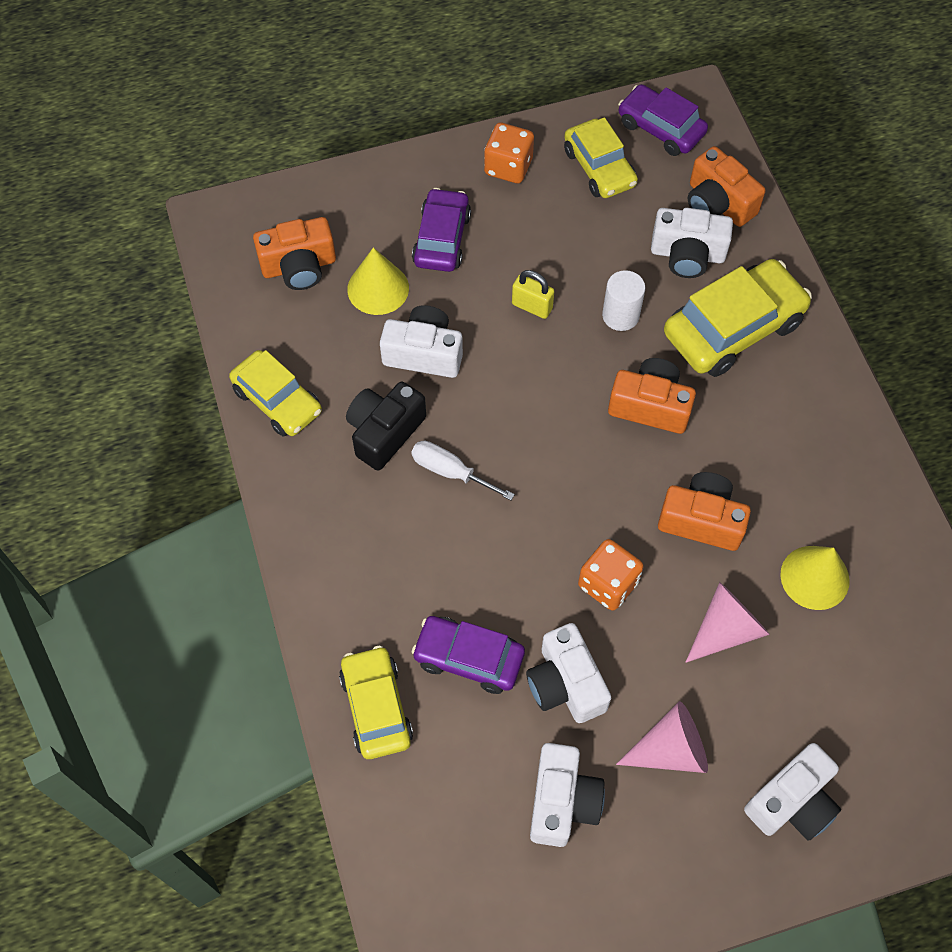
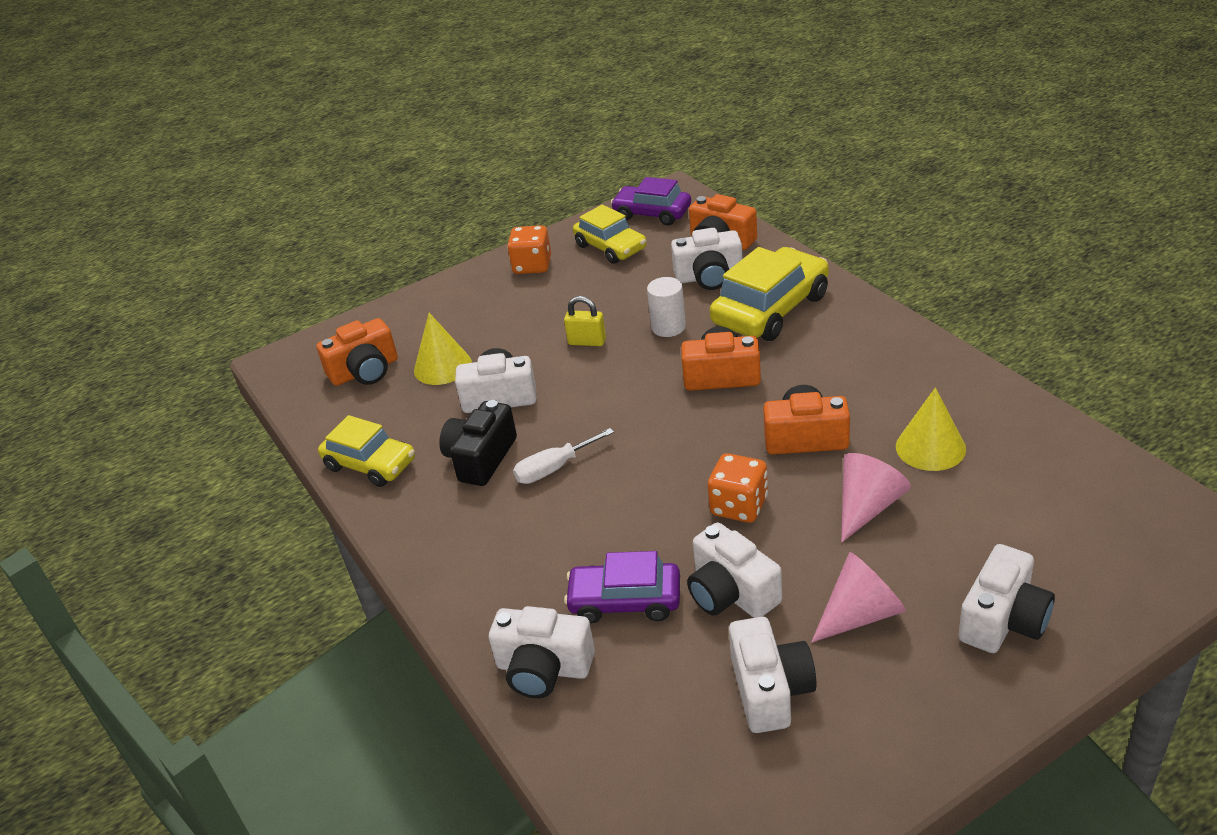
camera: 10 degrees left, 25 degrees down
yellow car [339,646,413,759] -> white camera [489,606,595,698]
white screwdriver [411,441,515,501] -> white screwdriver turned 45 degrees counterclockwise [513,428,614,484]
purple car [412,188,471,272] -> none

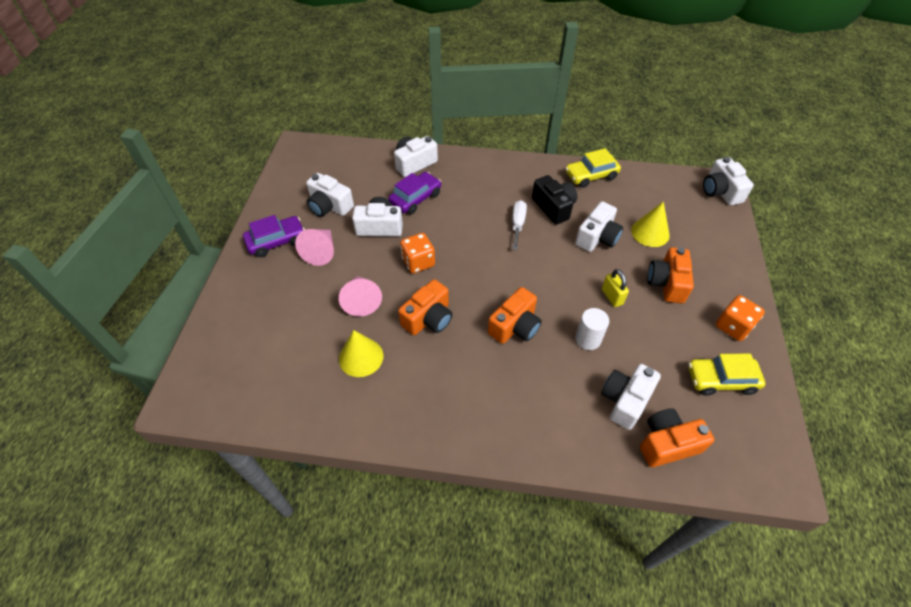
camera: 125 degrees right, 15 degrees up
orange camera [316,318,398,386] -> orange camera moved to [647,247,694,304]
yellow padlock [564,296,606,346] -> yellow padlock turned 75 degrees counterclockwise [602,269,629,307]
purple car [611,177,691,225] -> purple car moved to [243,215,305,257]
yellow car [710,247,829,341] -> none
white camera [959,544,1055,653] -> white camera moved to [703,157,754,205]

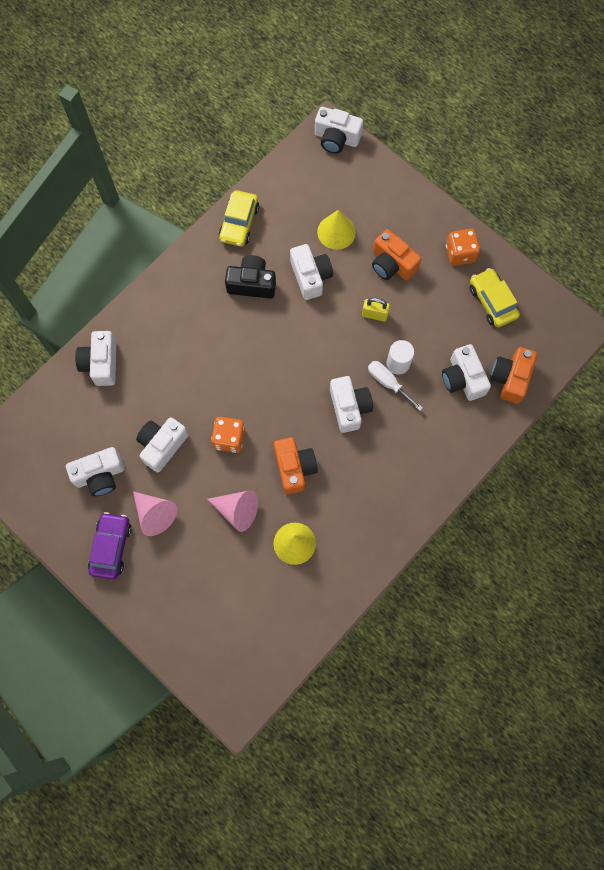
camera: 55 degrees left, 20 degrees up
purple car [388,172,441,214] -> none
orange camera [488,287,542,344] -> white camera [330,376,373,433]
white screwdriver [512,200,527,250] -> white screwdriver moved to [368,361,423,411]
yellow car [688,353,765,396] -> yellow car turned 120 degrees clockwise [469,268,520,327]

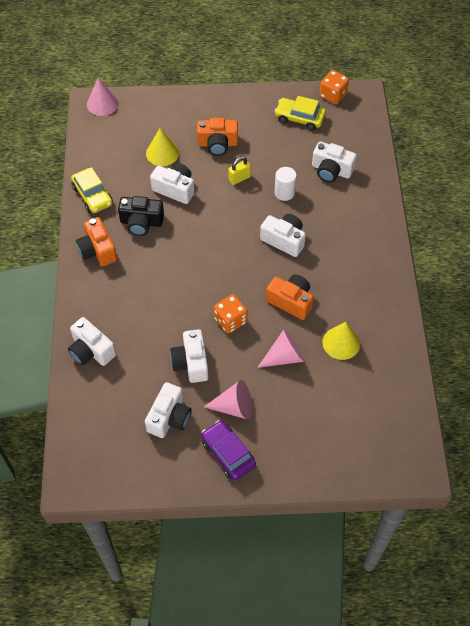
camera: 45 degrees left, 15 degrees down
black camera [225,255,276,299] -> black camera turned 135 degrees counterclockwise [118,196,164,236]
white camera [315,107,363,154] -> pink cone [87,78,119,116]
white screwdriver [368,361,423,411] -> none
orange dice [446,229,480,266] -> orange dice moved to [320,70,349,104]
orange camera [490,347,537,404] -> orange camera moved to [76,217,117,266]

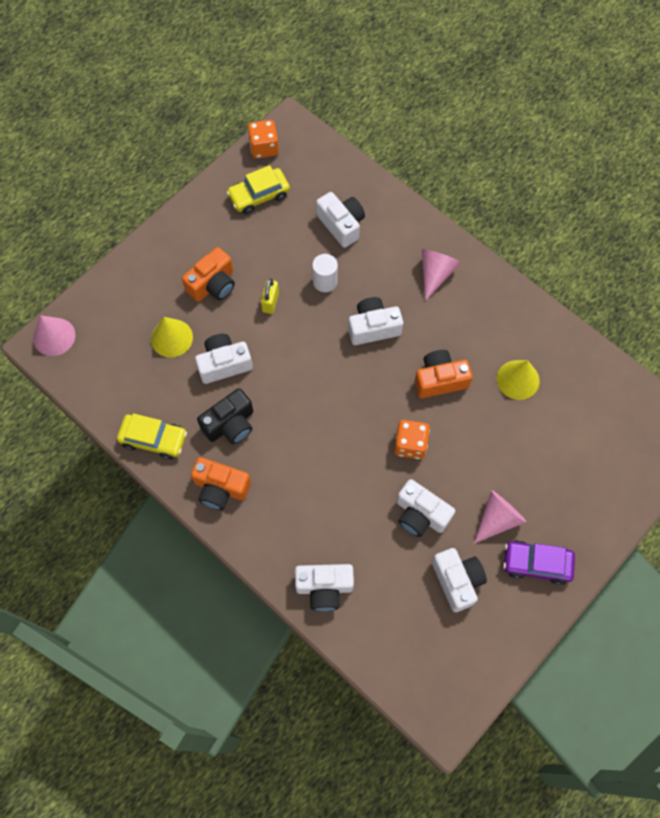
camera: 45 degrees left, 10 degrees up
pink cone [257,329,304,368] -> pink cone moved to [422,249,461,301]
white camera [312,141,357,182] -> white camera turned 105 degrees counterclockwise [316,192,365,248]

